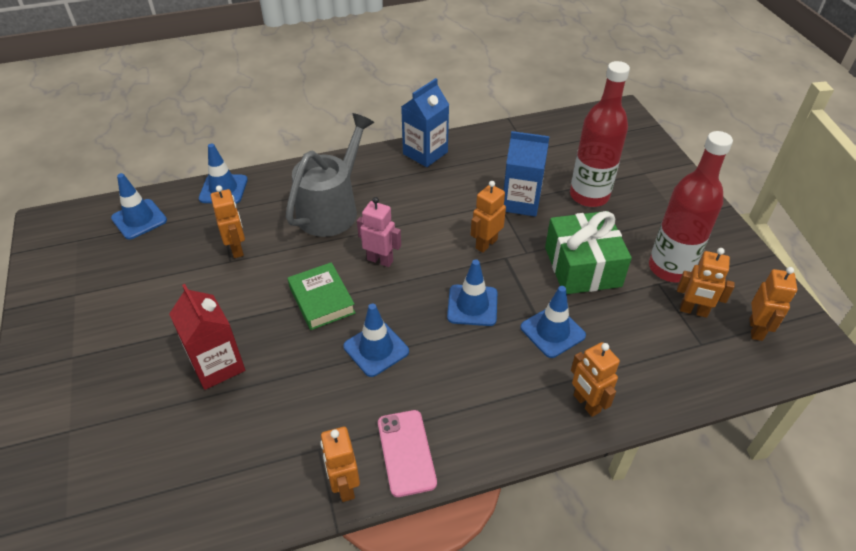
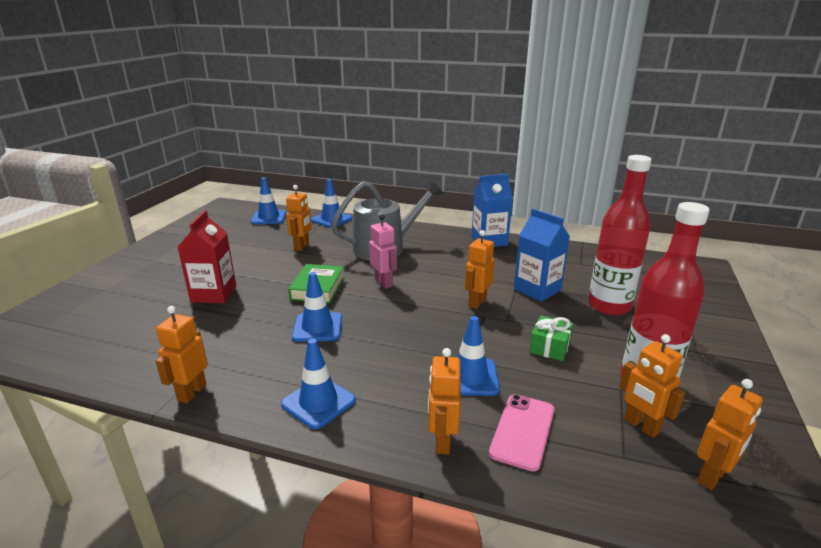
camera: 35 degrees right, 20 degrees down
pink phone [378,410,437,497] -> pink phone moved to [489,394,554,472]
blue traffic cone [447,259,497,326] -> blue traffic cone moved to [281,339,356,429]
orange robot [471,181,506,253] -> orange robot turned 45 degrees counterclockwise [465,230,495,309]
green gift [545,211,632,294] -> green gift [529,315,573,361], size x0.52

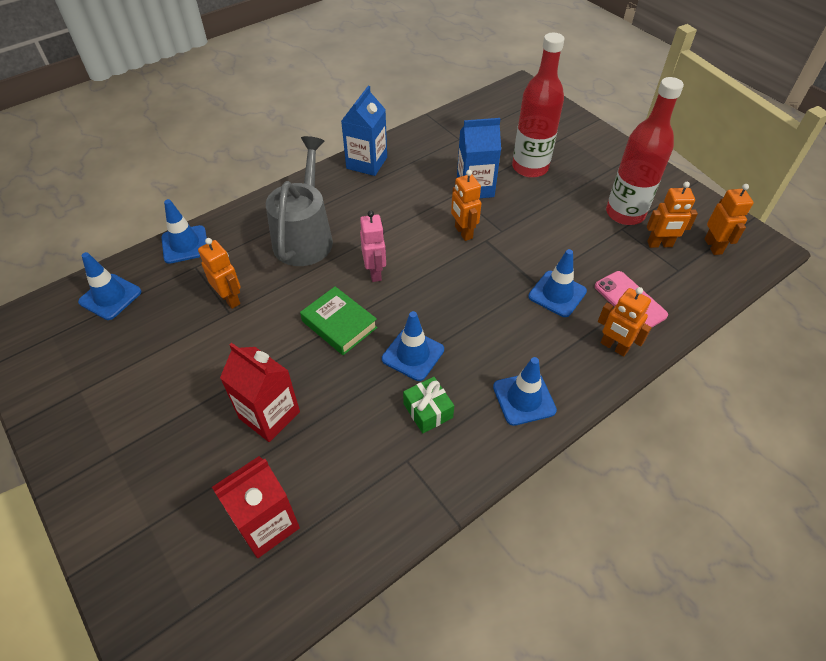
camera: 55 degrees left, 25 degrees up
orange robot [156,306,208,404] -> none
pink robot [369,214,397,289] -> pink robot turned 75 degrees clockwise [360,211,386,282]
green gift [529,315,573,361] -> green gift moved to [403,377,454,433]
none -> red carton [212,456,300,558]

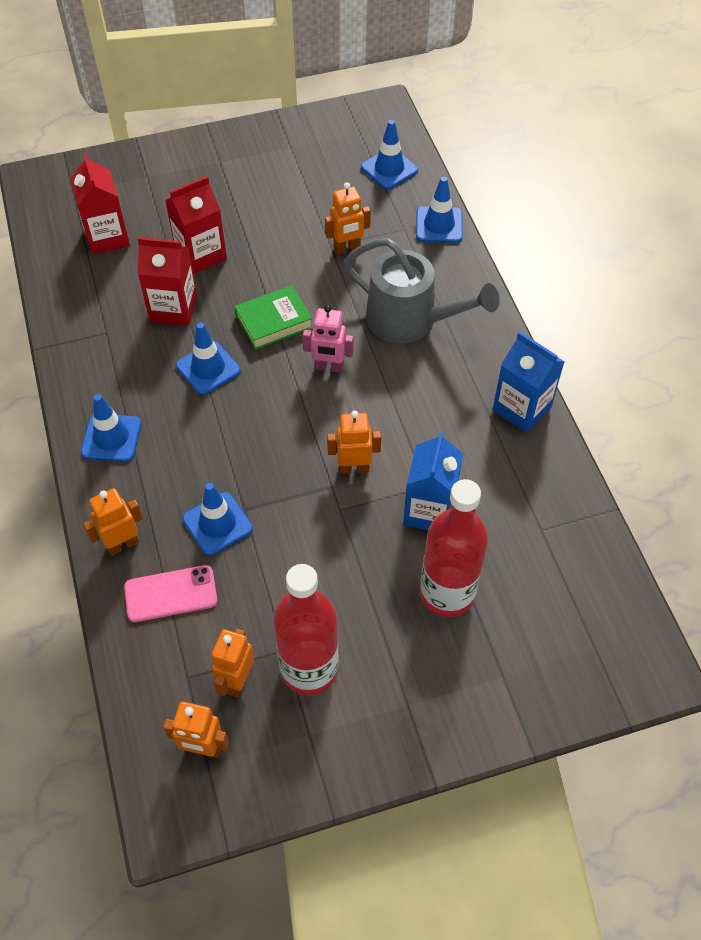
camera: 110 degrees right, 5 degrees up
green gift [403,377,454,433] -> none
none -> red carton [138,237,197,326]

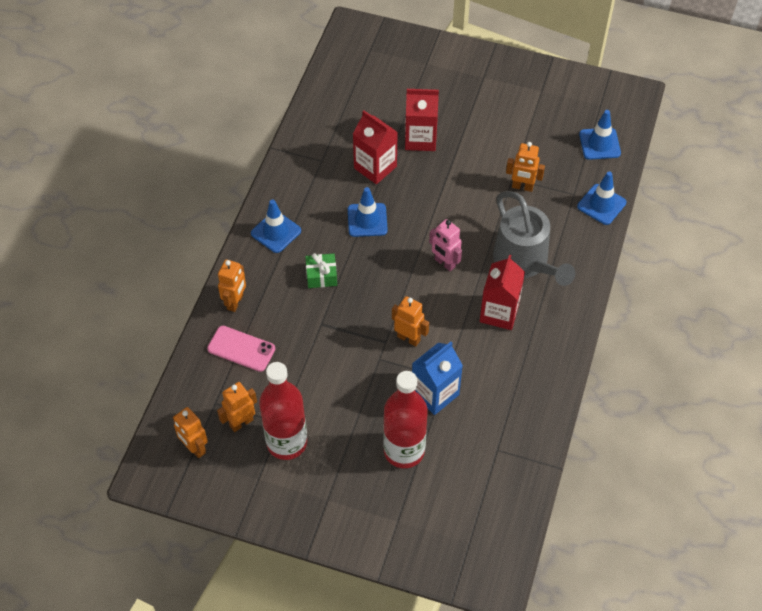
camera: 35 degrees right, 0 degrees up
red carton [70,153,130,255] -> red carton moved to [480,255,525,330]
orange robot [83,488,143,556] -> orange robot turned 105 degrees clockwise [218,259,246,312]
blue traffic cone [182,483,253,556] -> none
green book [234,285,313,350] -> none
blue carton [493,332,565,433] -> none
none -> green gift [305,253,337,288]

